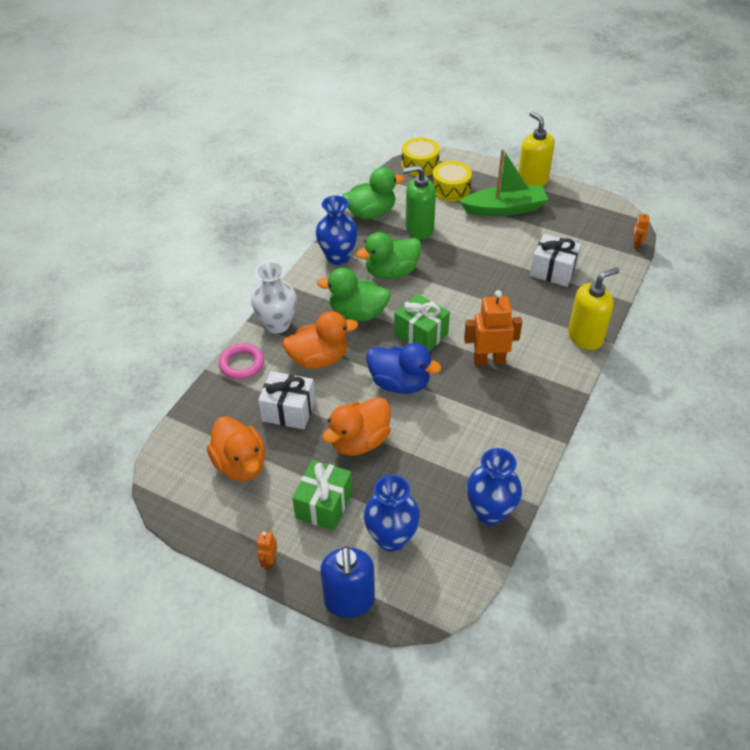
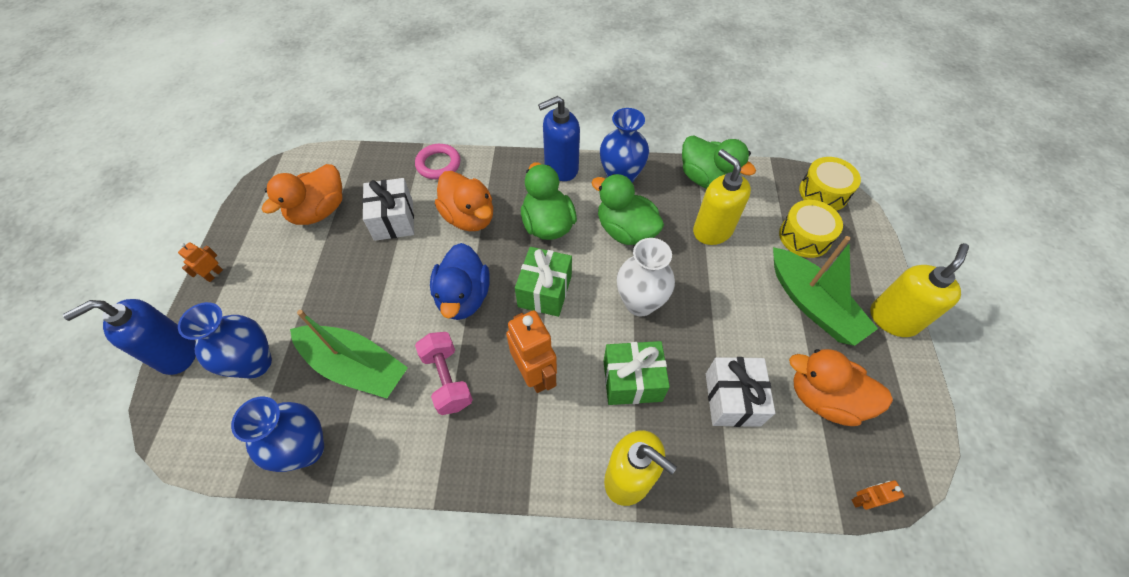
camera: 65 degrees right, 10 degrees up
white vase [251,261,297,334] -> white vase moved to [617,238,675,316]
orange robot [257,531,277,570] -> orange robot turned 45 degrees counterclockwise [178,242,223,282]
green gift [292,460,352,531] -> green gift moved to [603,341,670,405]
orange duck [322,397,391,456] -> orange duck moved to [789,349,893,426]
green soap dispenser [403,165,436,239] -> yellow soap dispenser [693,149,751,245]
none -> green boat [290,310,408,398]
none -> pink dumbbell [415,332,473,415]
none -> blue soap dispenser [538,96,580,181]

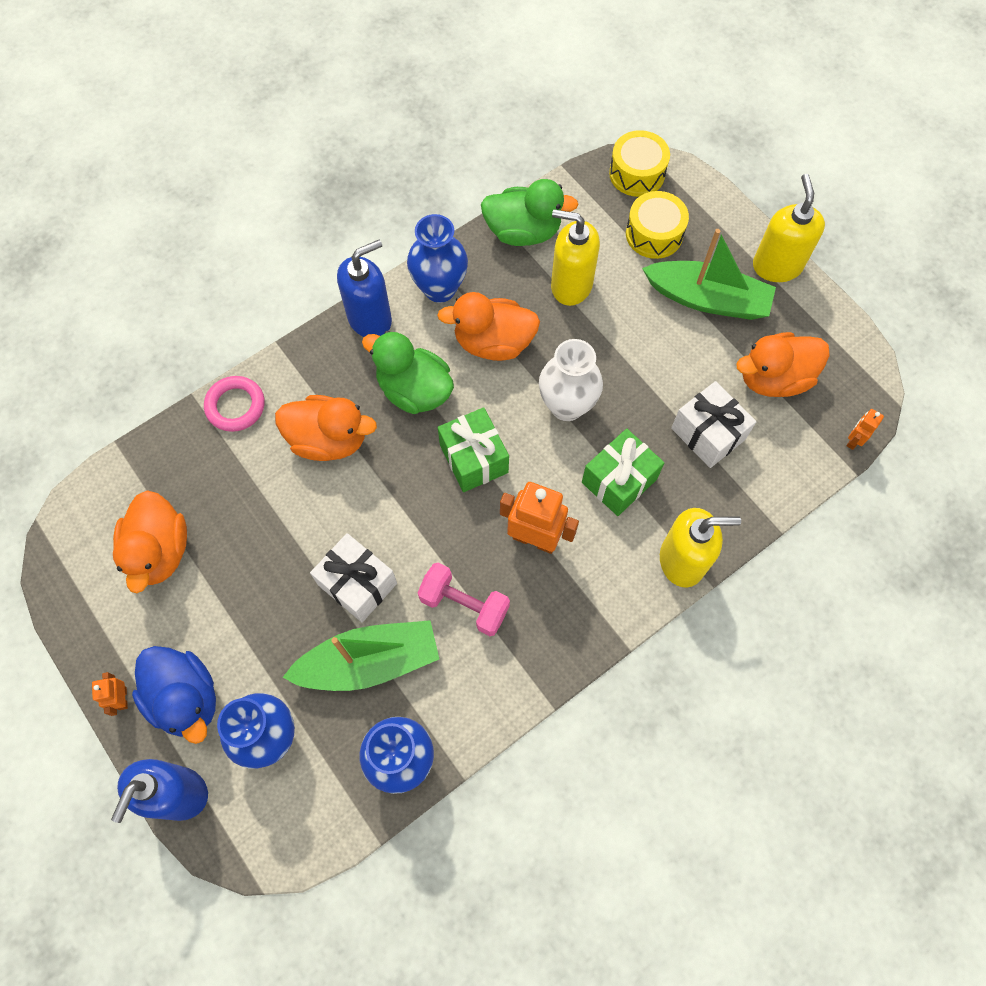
camera: 40 degrees left, 10 degrees up
white gift [362,178,414,241] -> white gift moved to [310,533,397,622]
blue duck [430,243,490,320] -> blue duck moved to [132,646,216,744]
blue soap dispenser [538,96,580,181] -> blue soap dispenser turned 150 degrees counterclockwise [337,240,392,337]
green duck [591,174,664,245] -> orange duck [437,292,540,361]

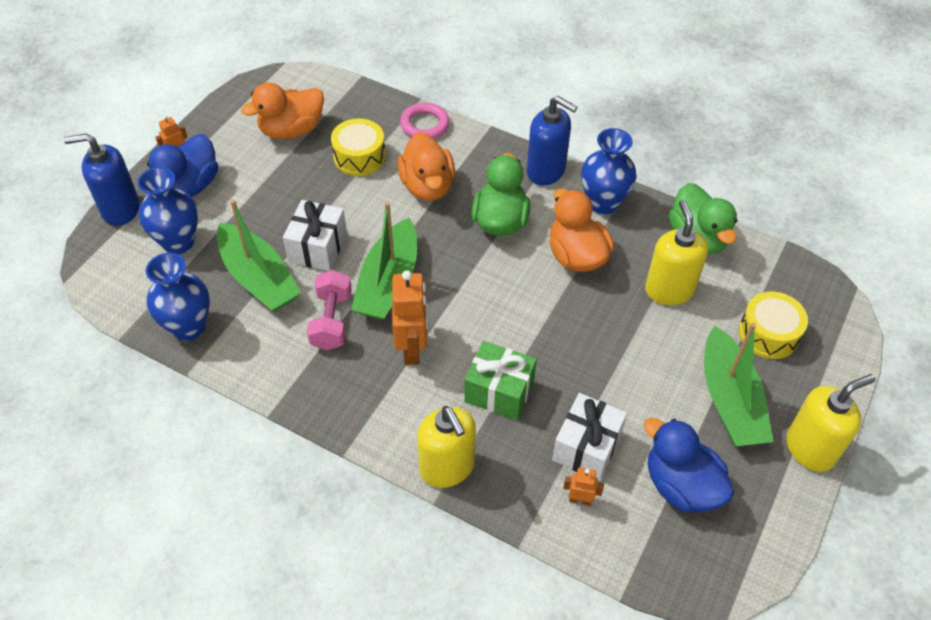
camera: 65 degrees right, 15 degrees down
green gift [438,407,509,492] -> none
white vase [539,339,603,421] -> none
yellow drum [609,130,670,197] -> yellow drum moved to [331,118,386,176]
orange duck [736,332,830,397] -> blue duck [644,418,734,512]
orange robot [846,409,884,450] -> orange robot moved to [563,467,604,506]
none -> green boat [351,202,417,320]

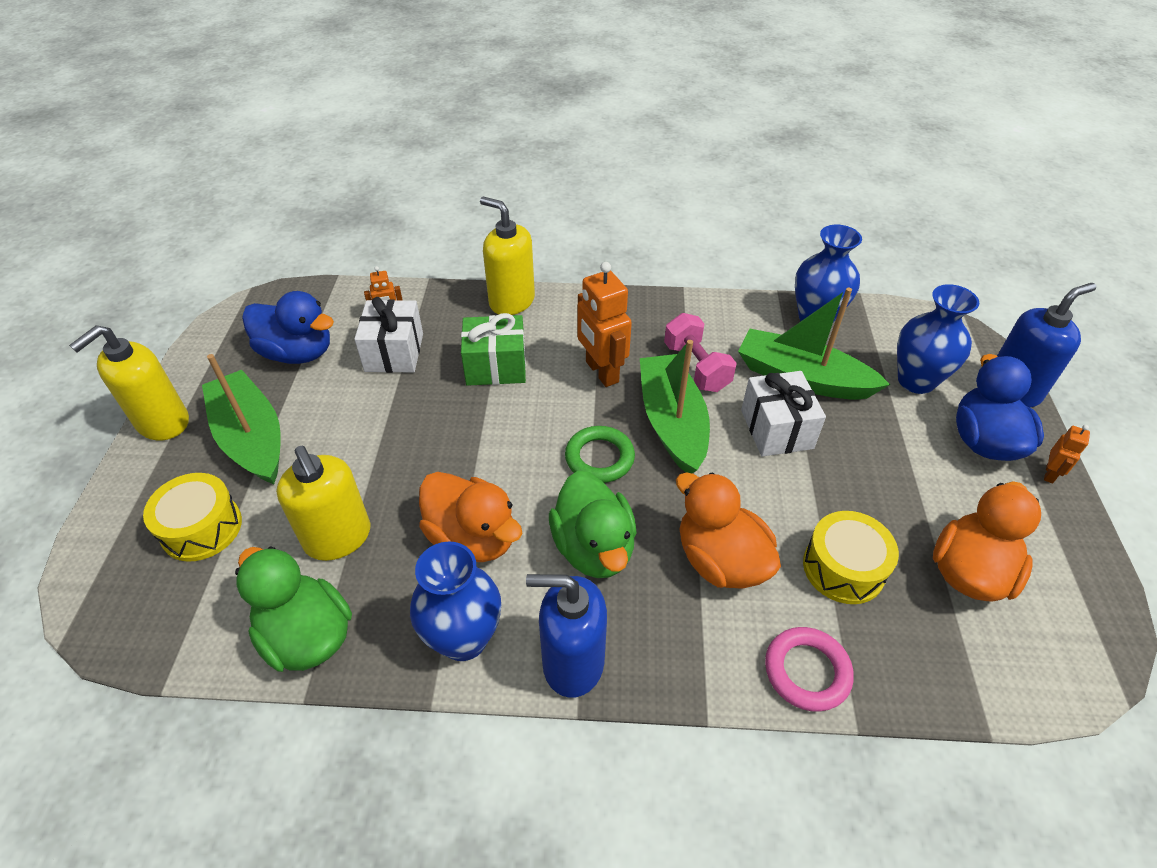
camera: 155 degrees right, 5 degrees down
none -> green ring [565,426,635,483]

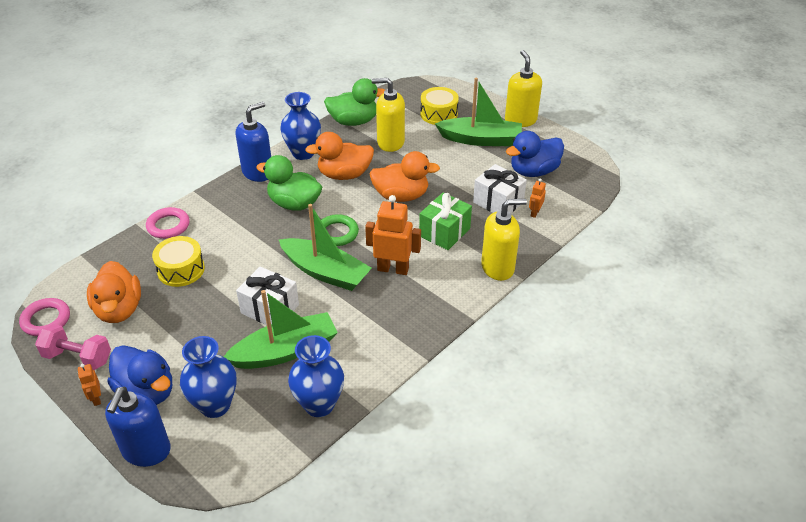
camera: 130 degrees right, 5 degrees down
pink dumbbell [664,313,737,392] -> pink dumbbell moved to [35,324,111,370]
orange duck [676,472,781,588] -> orange duck moved to [369,151,440,202]
none -> pink ring [19,298,70,336]

